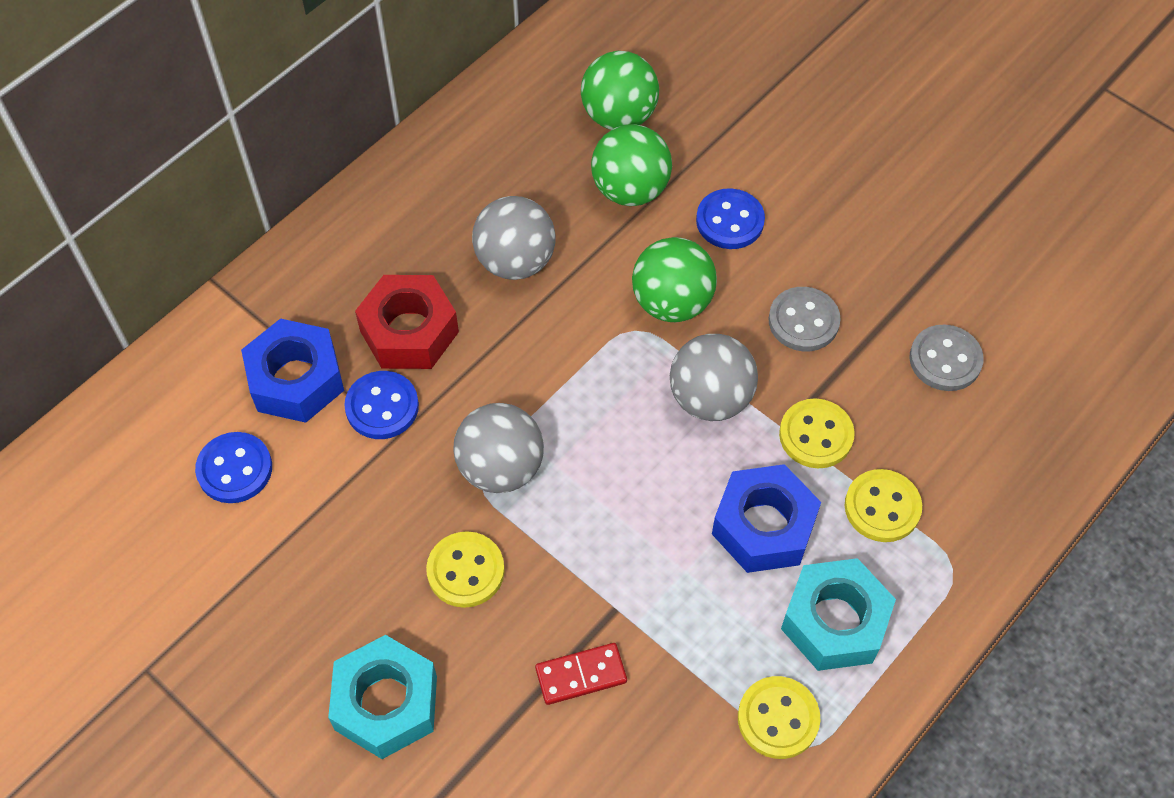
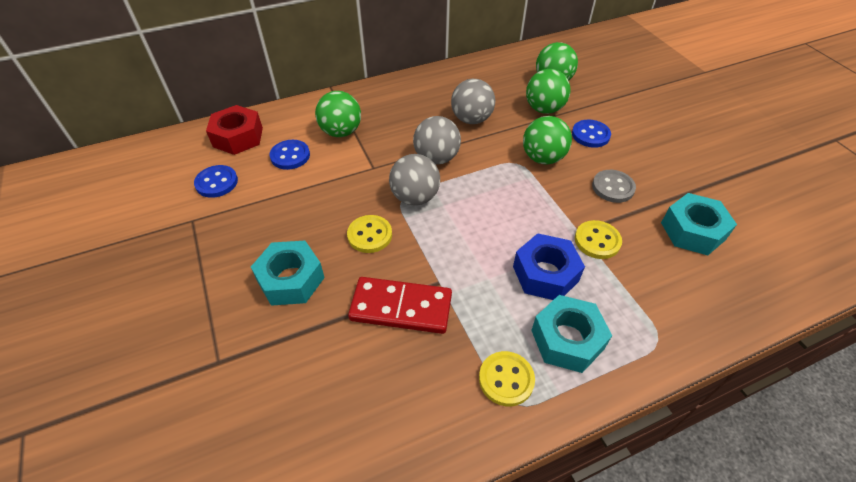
camera: 25 degrees right, 10 degrees down
blue nut [241,318,344,423] -> green ball [315,91,361,137]
blue button [344,371,419,439] -> blue button moved to [194,165,238,198]
red nut [355,275,459,369] -> red nut moved to [206,105,263,155]
red domino [535,643,627,705] -> red domino [348,277,452,334], size x1.83
grey ball [670,334,758,421] -> grey ball moved to [413,116,461,165]
yellow button [845,469,922,542] -> none
grey button [909,324,984,391] -> turquoise nut [661,193,737,255]

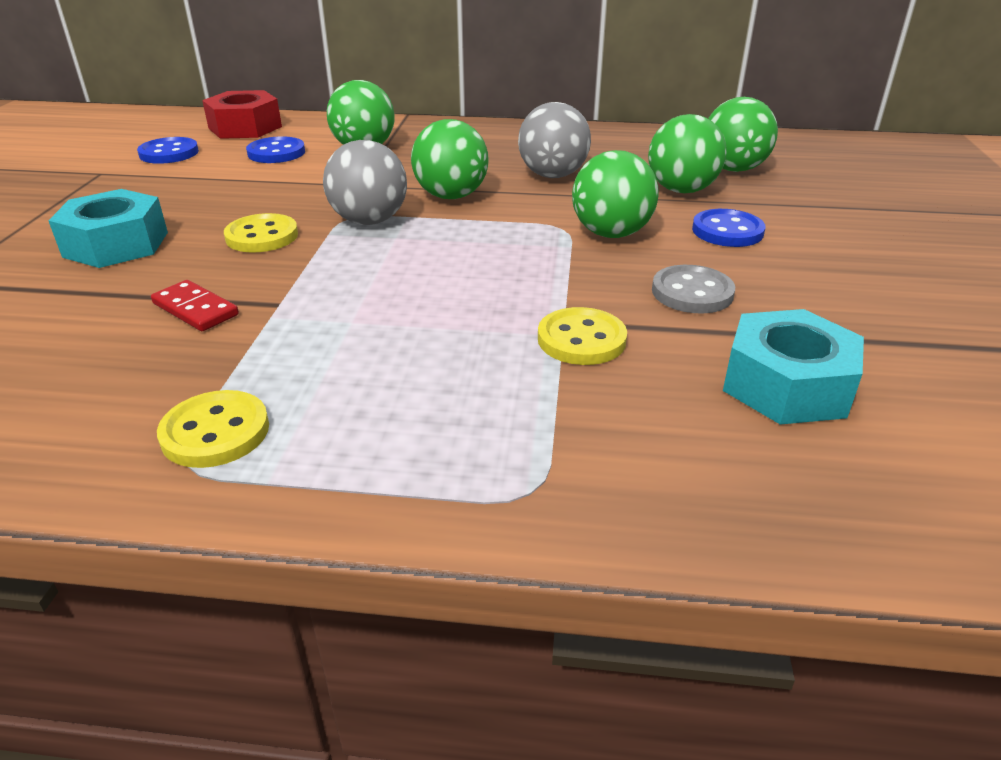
camera: 30 degrees right, 15 degrees down
red domino [348,277,452,334] -> red domino [151,280,239,331], size x0.55
grey ball [413,116,461,165] -> green ball [411,119,488,199]
blue nut [513,233,585,300] -> none
turquoise nut [531,295,612,373] -> none

